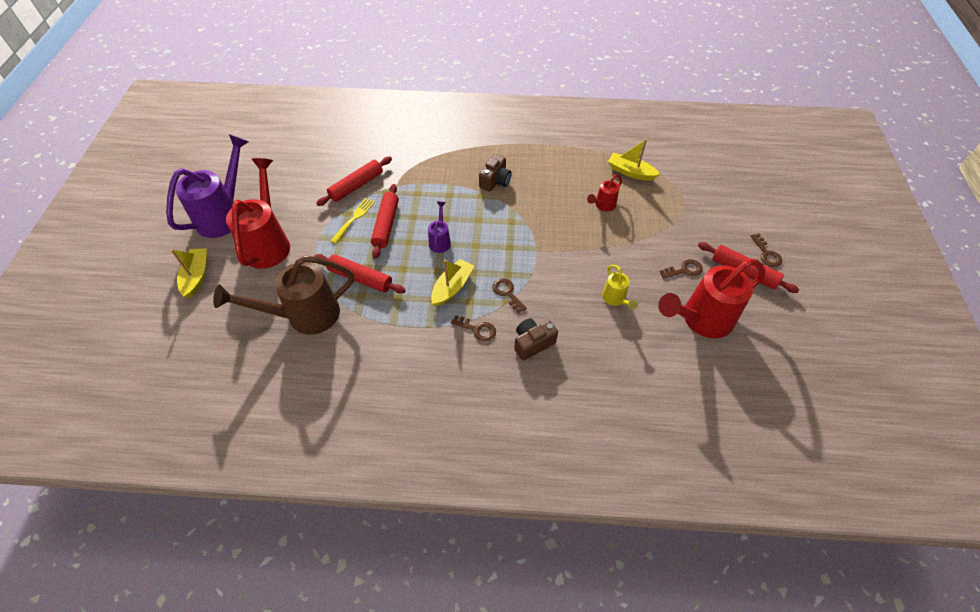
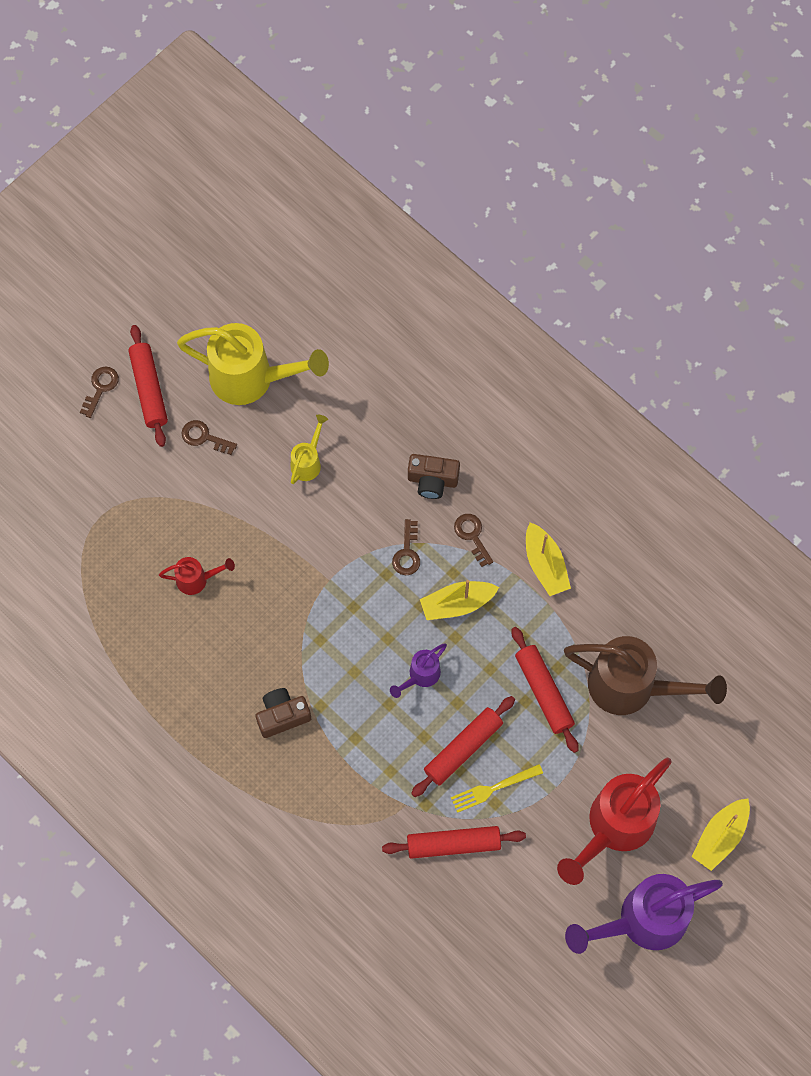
camera: 140 degrees left, 15 degrees up
yellow boat [608,139,660,181] -> yellow boat moved to [526,522,571,596]
red watering can [658,258,765,338] -> yellow watering can [177,323,329,405]

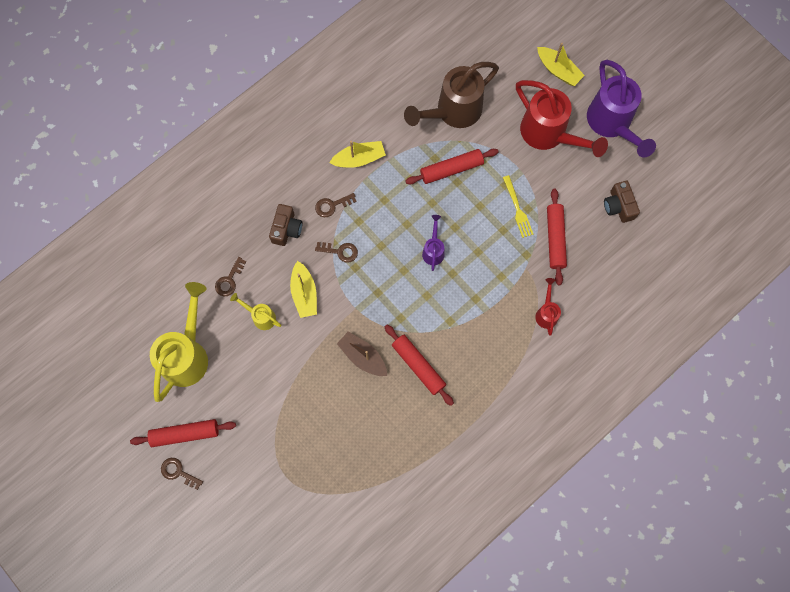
camera: 85 degrees left, 5 degrees up
red watering can [159,557,235,595] -> red watering can moved to [535,278,561,335]
brown key [182,420,237,455] -> brown key moved to [215,257,246,296]
brown camera [256,688,311,738] -> brown camera moved to [604,181,640,223]
purple watering can [390,644,447,698] -> purple watering can turned 135 degrees counterclockwise [422,215,445,271]
red rolling pin [411,696,515,797] -> red rolling pin moved to [385,325,454,406]
yellow boat [420,580,499,620] -> yellow boat moved to [290,261,317,318]
brown watering can [564,636,727,715] -> brown watering can turned 150 degrees counterclockwise [404,62,499,128]
none -> brown boat [337,332,387,376]

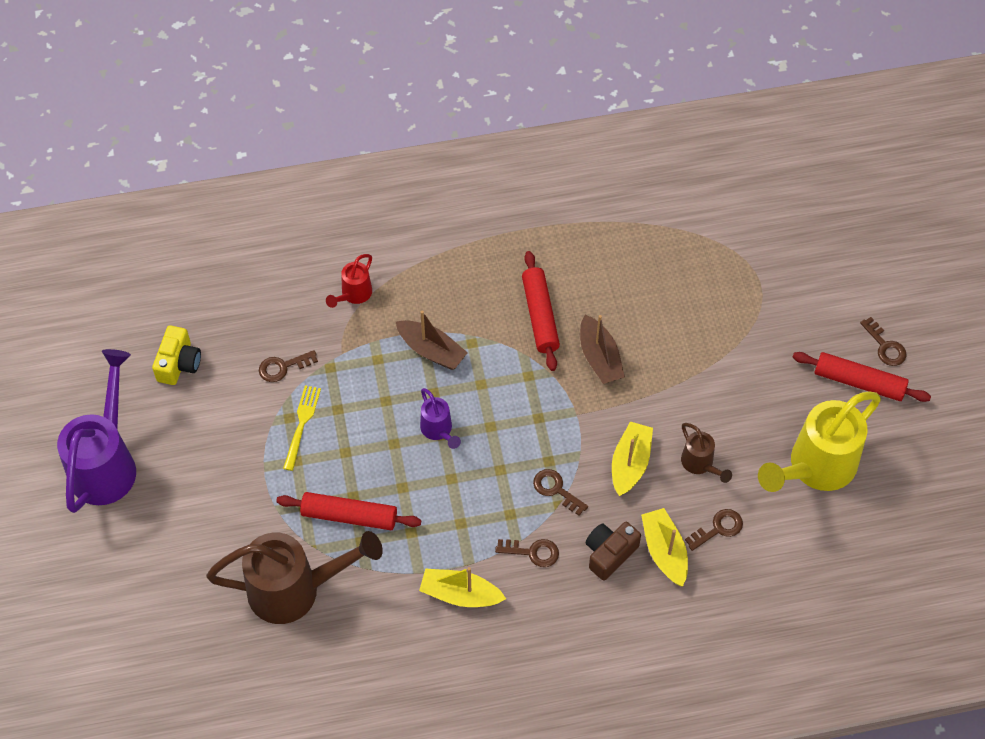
camera: 150 degrees left, 15 degrees down
yellow watering can [230,293,281,330] -> brown watering can [681,423,732,483]
purple watering can [422,215,445,271] -> purple watering can turned 60 degrees counterclockwise [420,388,461,449]
red watering can [516,80,608,157] -> none
yellow boat [537,43,585,86] -> yellow boat moved to [641,508,688,587]
red rolling pin [547,189,567,285] -> brown key [259,350,318,382]
brown camera [604,181,640,223] -> yellow camera [152,326,201,385]
none -> brown boat [396,311,468,370]

